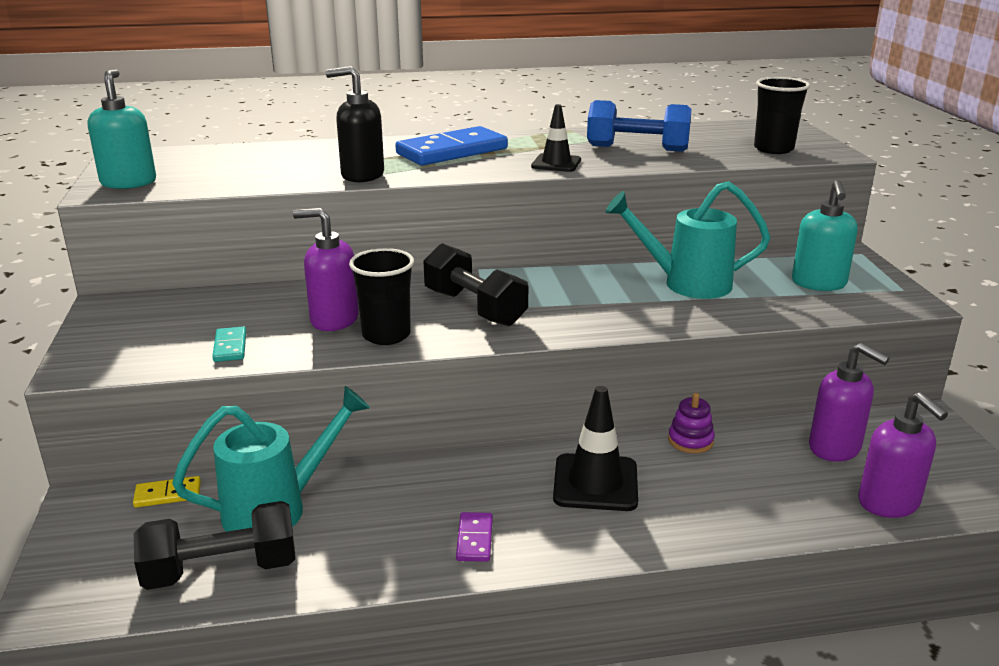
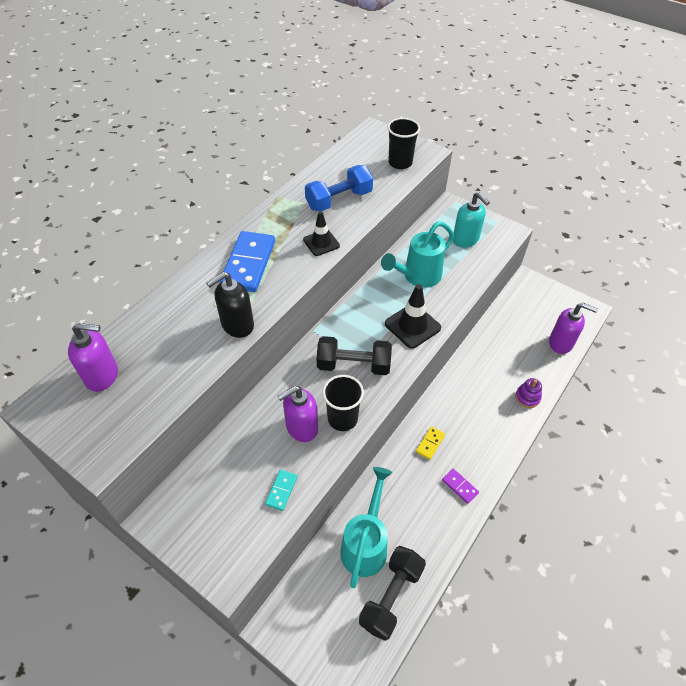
camera: 45 degrees left, 25 degrees up
turquoise soap dispenser [88,69,156,189] -> none
yellow domino [133,476,201,508] -> yellow domino moved to [416,426,445,460]
turquoise domino [212,326,246,362] -> turquoise domino turned 75 degrees clockwise [265,469,298,511]
black traffic cone [553,386,638,511] -> black traffic cone moved to [385,284,441,349]
purple stacking toy [668,393,715,454] -> purple stacking toy moved to [515,378,542,408]
purple soap dispenser [809,343,890,462] -> purple soap dispenser moved to [68,323,118,392]

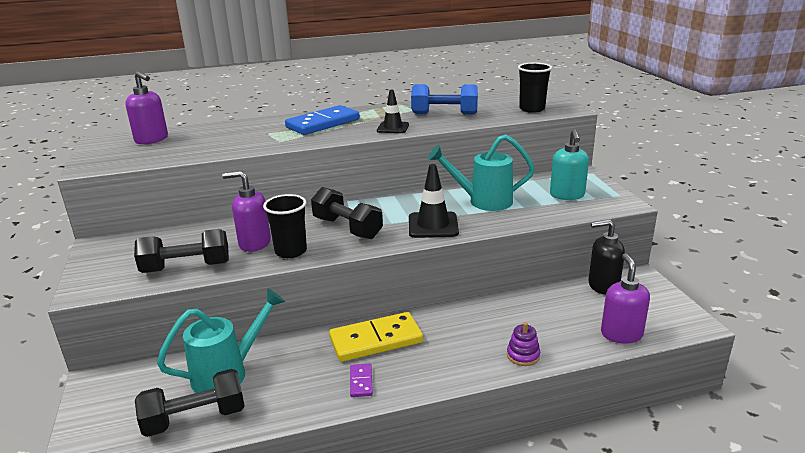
camera: 40 degrees right, 25 degrees down
black soap dispenser [206,272,254,338] -> black soap dispenser moved to [588,219,625,295]
turquoise domino [265,469,298,511] -> black dumbbell [134,229,229,273]
yellow domino [416,426,445,460] -> yellow domino [329,312,423,362], size x2.18
purple soap dispenser [549,303,598,354] -> purple soap dispenser turned 150 degrees counterclockwise [601,253,650,344]

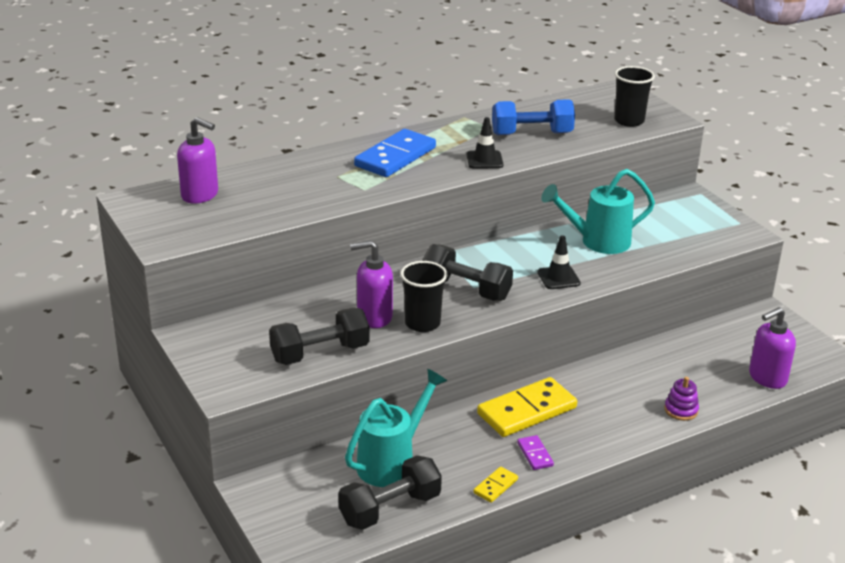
camera: 15 degrees left, 5 degrees up
black traffic cone [409,164,459,238] -> black traffic cone [538,235,581,289], size x0.66
turquoise soap dispenser [550,129,589,200] -> none
black soap dispenser [588,219,625,295] -> none
purple soap dispenser [601,253,650,344] -> purple soap dispenser turned 105 degrees counterclockwise [749,307,796,389]
none -> yellow domino [473,467,518,503]

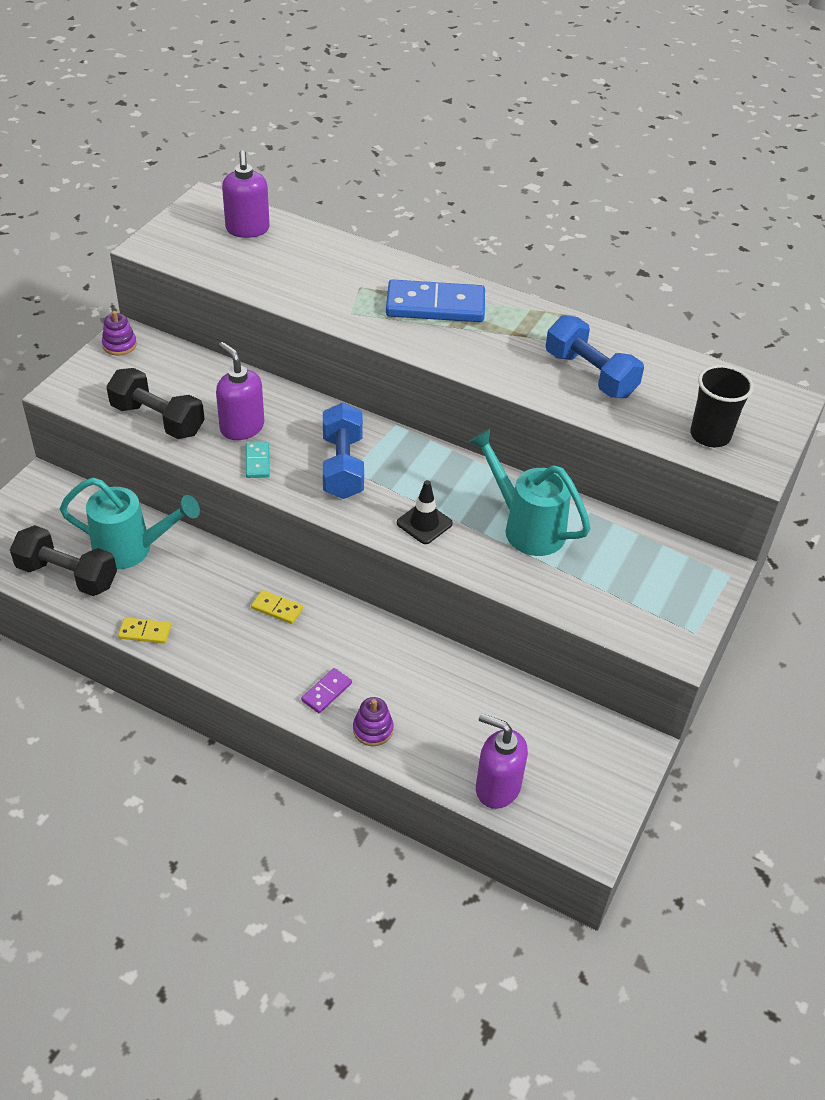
camera: 55 degrees right, 15 degrees up
black cup [400,261,447,332] -> turquoise domino [246,442,270,478]
black dumbbell [422,244,513,301] -> blue dumbbell [323,402,364,499]
black traffic cone [467,117,503,169] -> none
yellow domino [477,377,577,437] -> yellow domino [251,590,303,624], size x0.46
purple domino [517,435,554,470] -> purple domino moved to [301,668,352,713]
none -> purple stacking toy [102,311,137,356]

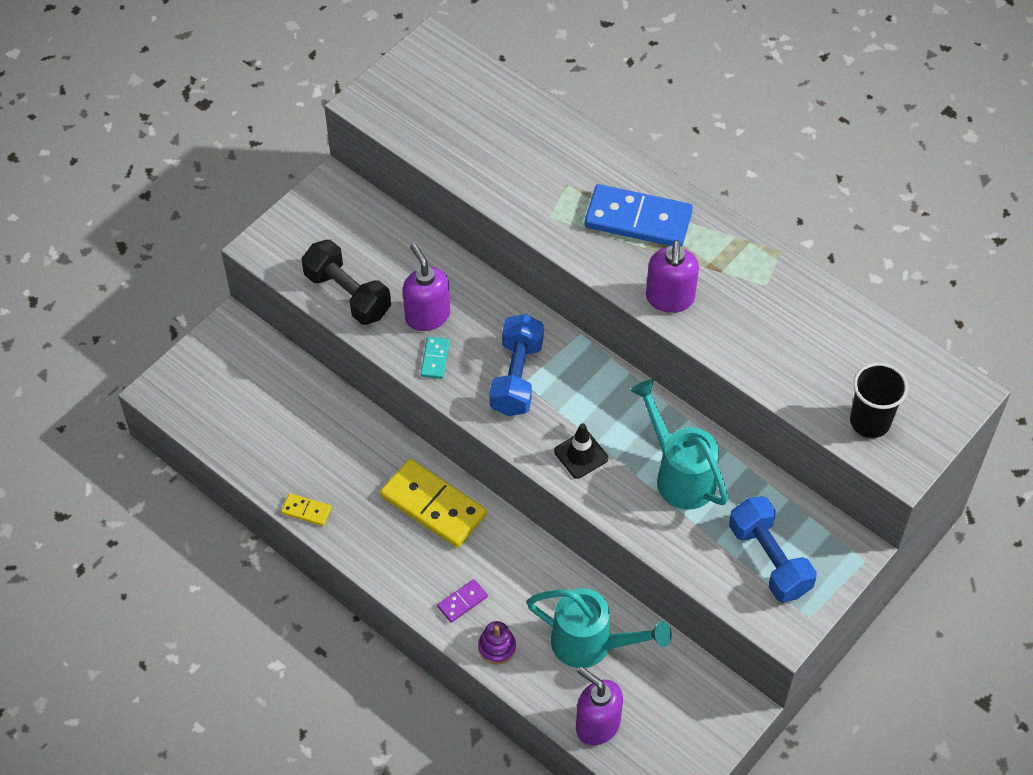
camera: 15 degrees right, 10 degrees up
black dumbbell [10,525,117,596] -> none
turquoise watering can [60,477,200,569] -> turquoise watering can moved to [527,588,672,668]
purple stacking toy [102,311,137,356] -> none
purple soap dispenser [222,150,270,238] -> purple soap dispenser moved to [646,240,699,313]
yellow domino [251,590,303,624] -> yellow domino [380,459,487,548], size x2.18
blue dumbbell [546,315,644,398] -> blue dumbbell moved to [729,496,817,602]

